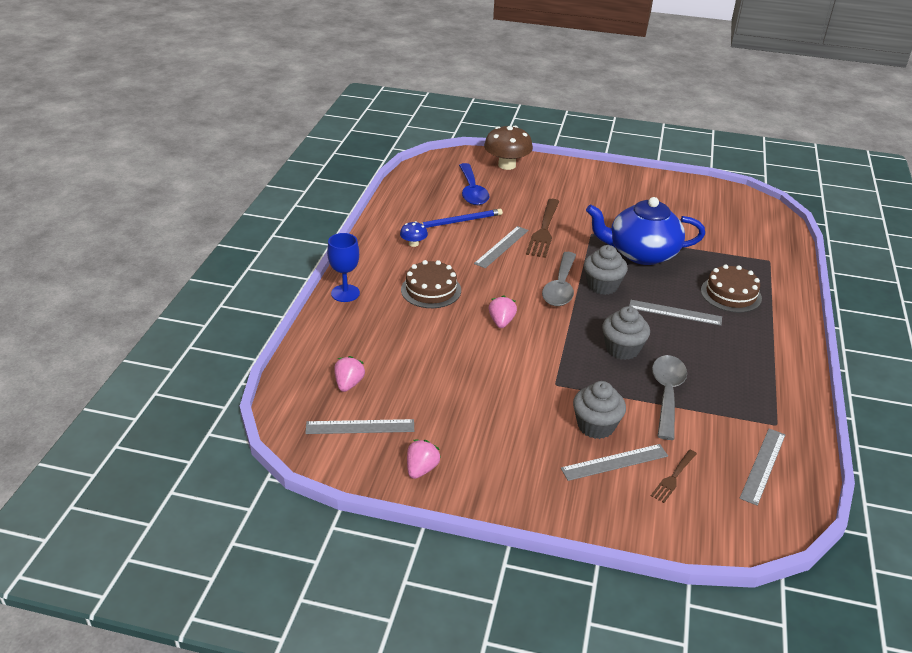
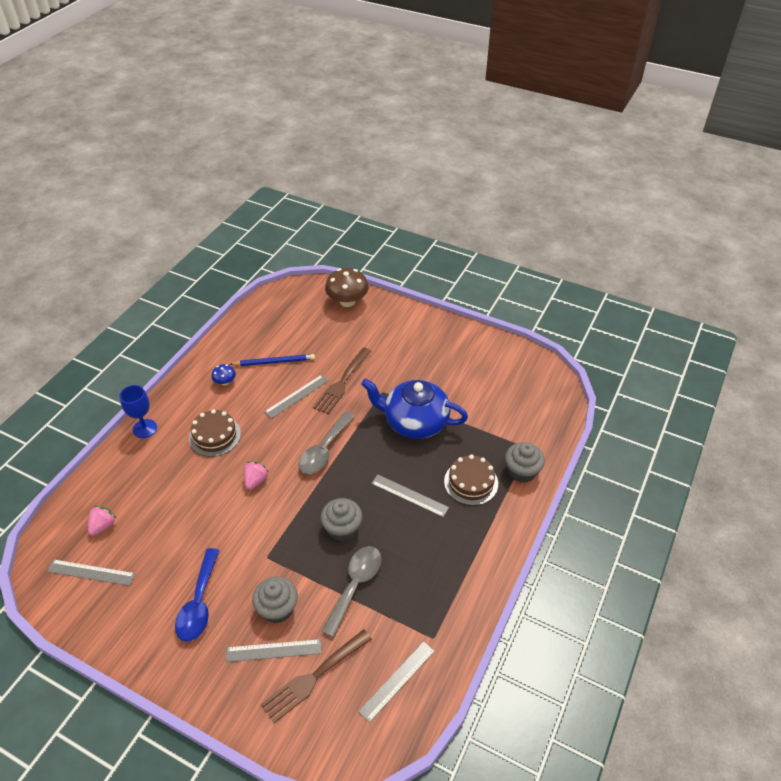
camera: 15 degrees right, 10 degrees up
pink strawberry [407,440,441,479] -> none
blue spoon [459,163,489,205] -> blue spoon moved to [175,548,219,642]
grey cupcake [584,245,628,295] -> grey cupcake moved to [505,442,545,483]
brown fork [651,450,697,503] -> brown fork [261,629,372,723], size x1.82

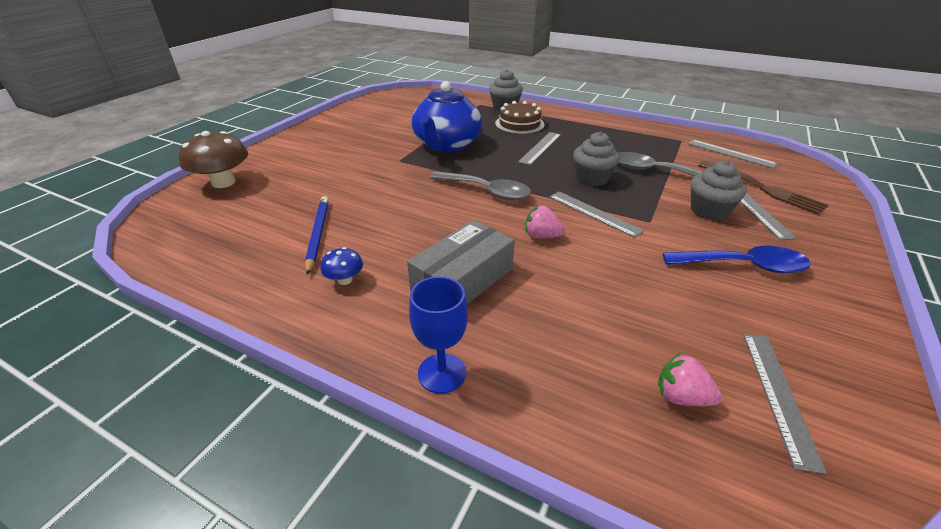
camera: 90 degrees left, 10 degrees down
brown cake [189,409,241,457] -> grey box [407,220,515,304]
grey ruler [264,375,329,419] -> grey ruler moved to [550,191,644,238]
brown fork [313,347,371,414] -> none

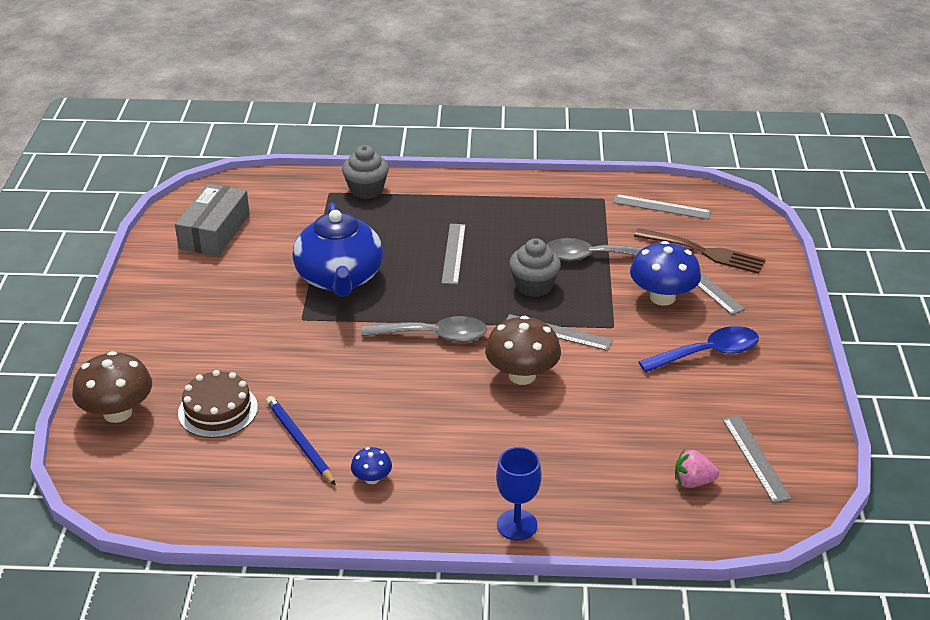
camera: 25 degrees left, 0 degrees up
grey box [407,220,515,304] -> grey box moved to [175,184,250,256]
brown cake [495,101,545,134] -> brown cake moved to [178,370,258,438]
pink strawberry [525,205,565,239] -> brown mushroom [485,316,561,385]
grey cupcake [691,160,746,220] -> blue mushroom [630,241,701,306]

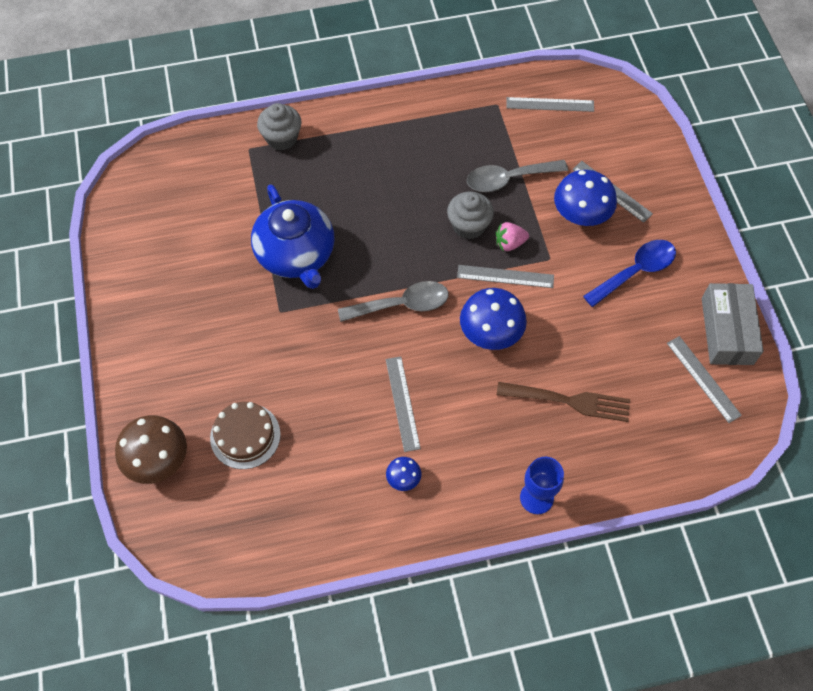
camera: 15 degrees left, 25 degrees up
grey box [175,184,250,256] -> grey box moved to [702,283,763,365]
blue pencil [266,396,336,485] -> none
grey ruler [441,224,466,284] -> grey ruler moved to [386,357,421,452]
brown mushroom [485,316,561,385] -> blue mushroom [460,288,527,350]
brown fork [634,228,766,274] -> brown fork moved to [497,382,630,422]
pink strawberry [675,450,719,488] -> pink strawberry moved to [496,222,529,251]

